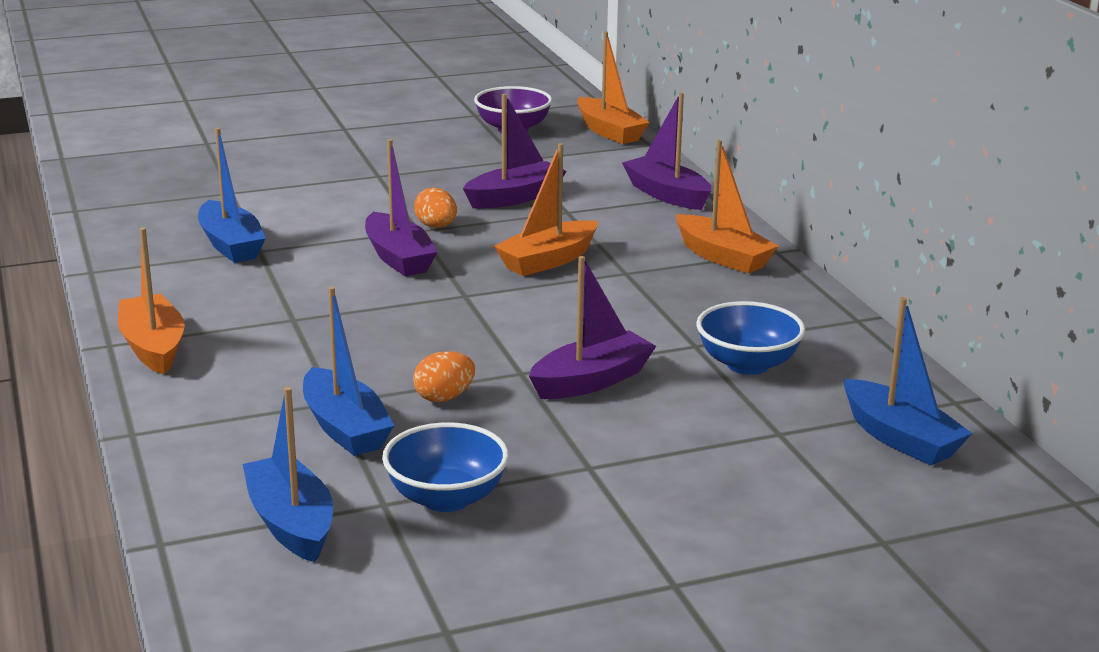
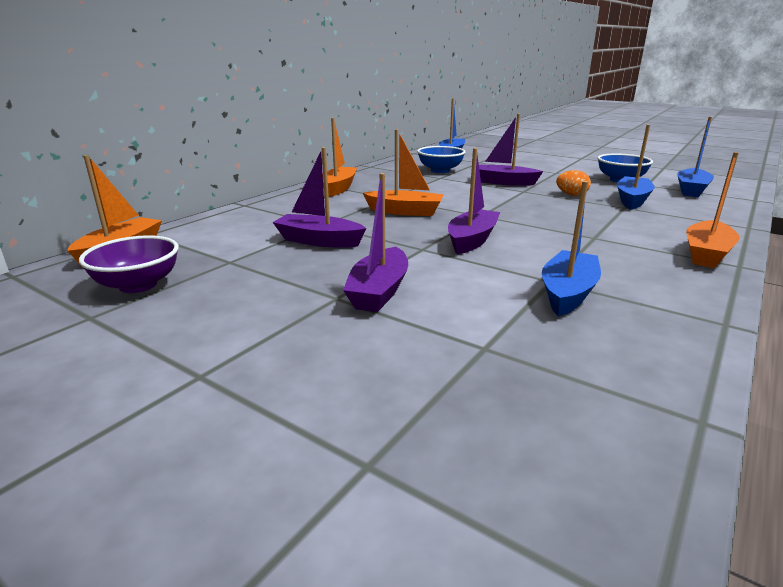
camera: 125 degrees left, 0 degrees up
orange egg [414,188,457,228] -> none
purple boat [622,93,711,210] -> purple boat moved to [343,173,408,312]

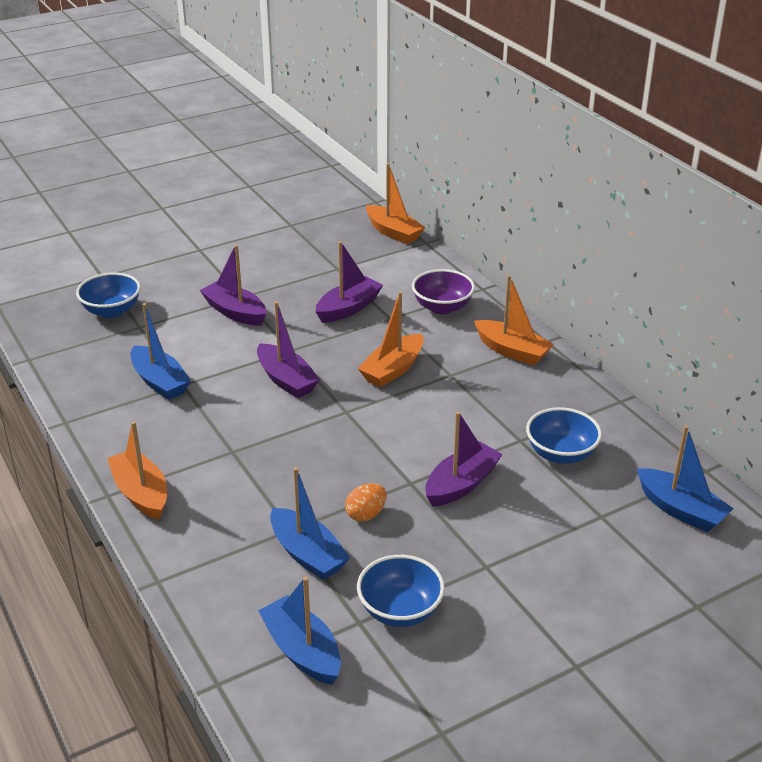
camera: 115 degrees right, 10 degrees up
purple bowl [79,235,179,293] -> purple bowl moved to [412,269,475,314]
none -> blue bowl [76,273,141,318]

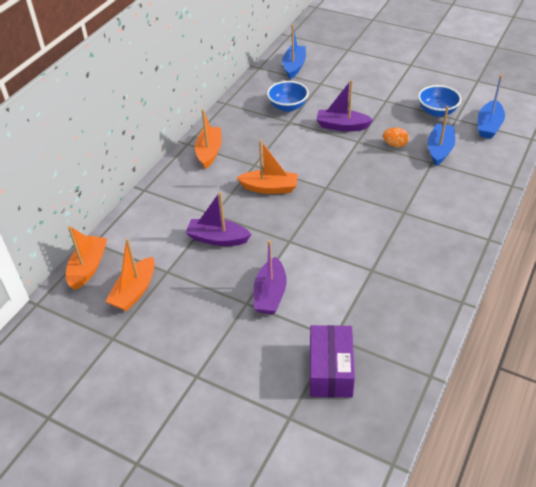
camera: 120 degrees left, 10 degrees up
blue bowl [76,273,141,318] -> purple box [310,325,355,397]
orange boat [107,421,167,520] -> orange boat moved to [105,238,155,311]
blue boat [131,303,191,400] -> none
purple boat [257,301,320,398] -> none
purple bowl [412,269,475,314] -> none

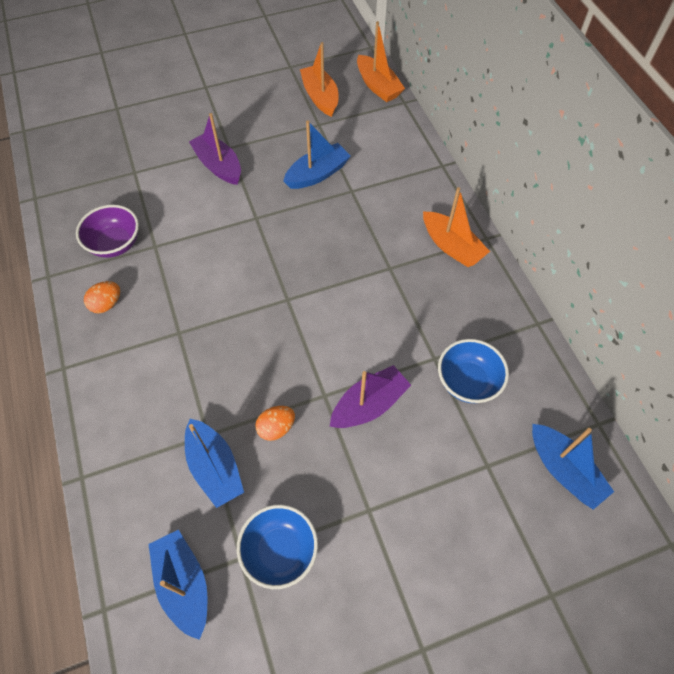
camera: 130 degrees right, 15 degrees up
purple boat [185,192,251,246] -> blue boat [283,121,351,189]
orange boat [236,140,298,194] -> none
purple box [310,325,355,397] -> none
none -> purple bowl [76,205,139,258]
none -> orange egg [84,281,120,313]

